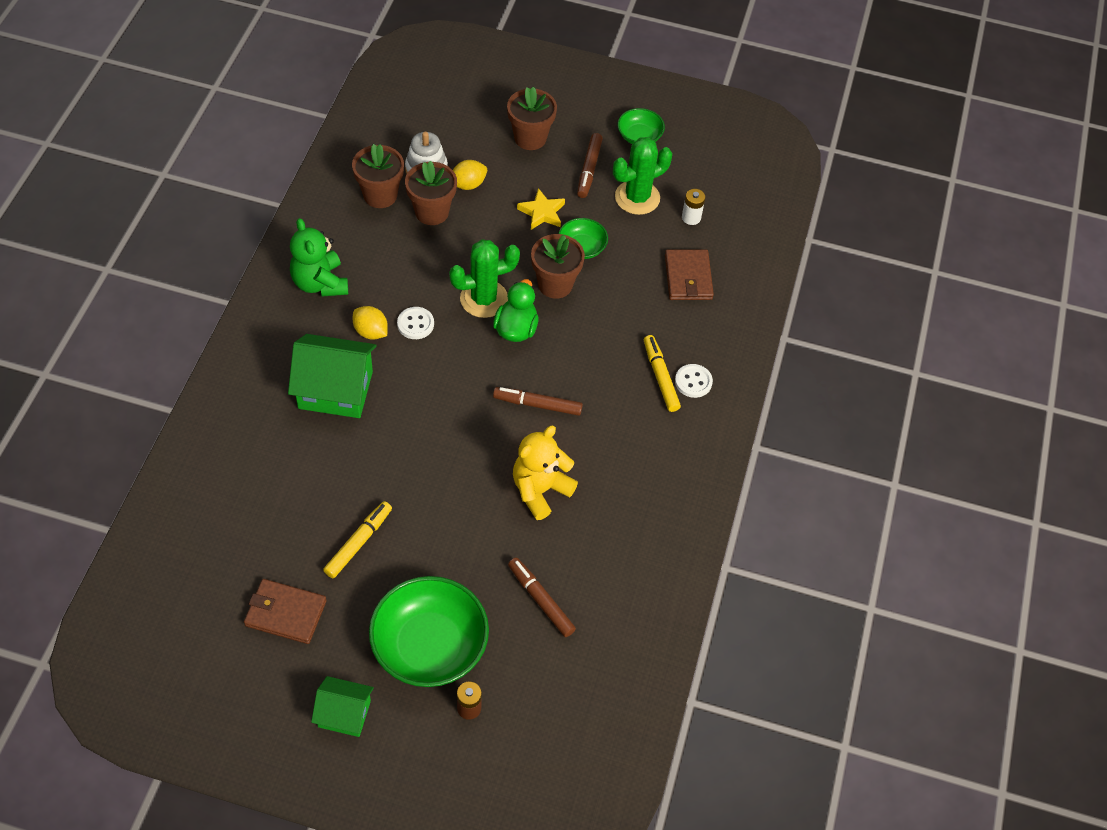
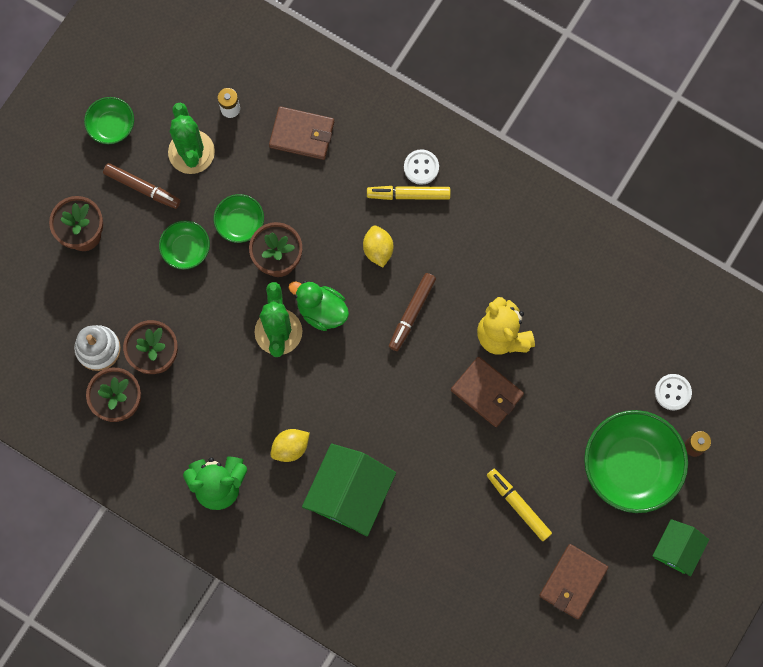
camera: 70 degrees left, 20 degrees up
white button [397,307,434,339] -> white button moved to [655,374,692,410]
yellow lemon [453,160,487,190] -> yellow lemon moved to [363,226,393,267]
brown marker [508,558,576,637] -> none
yellow star [517,188,565,230] -> green bowl [159,220,210,270]
none -> brown wallet [451,357,524,427]

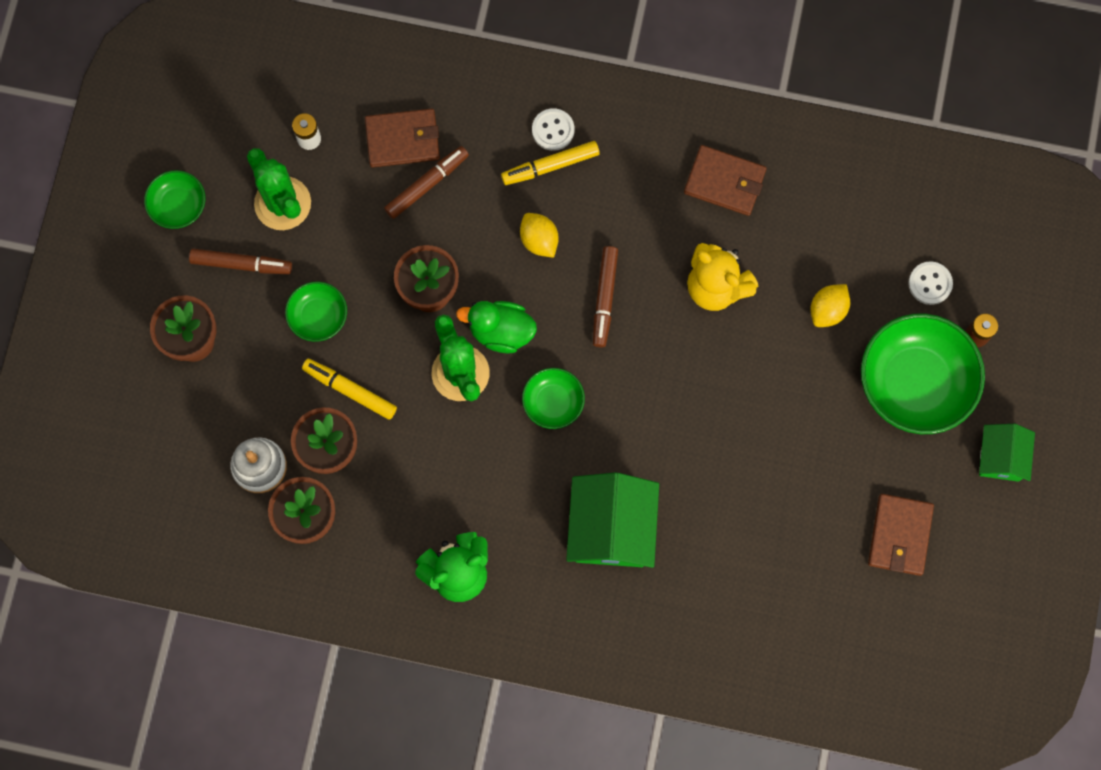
camera: 20 degrees left, 0 degrees up
green bowl [213,194,264,243] -> green bowl moved to [522,368,585,429]
yellow lemon [270,429,310,462] -> yellow lemon moved to [810,284,850,327]
brown wallet [451,357,524,427] -> brown wallet moved to [684,145,767,216]
yellow marker [487,469,552,541] -> yellow marker moved to [302,359,397,420]
none -> brown marker [384,146,469,219]

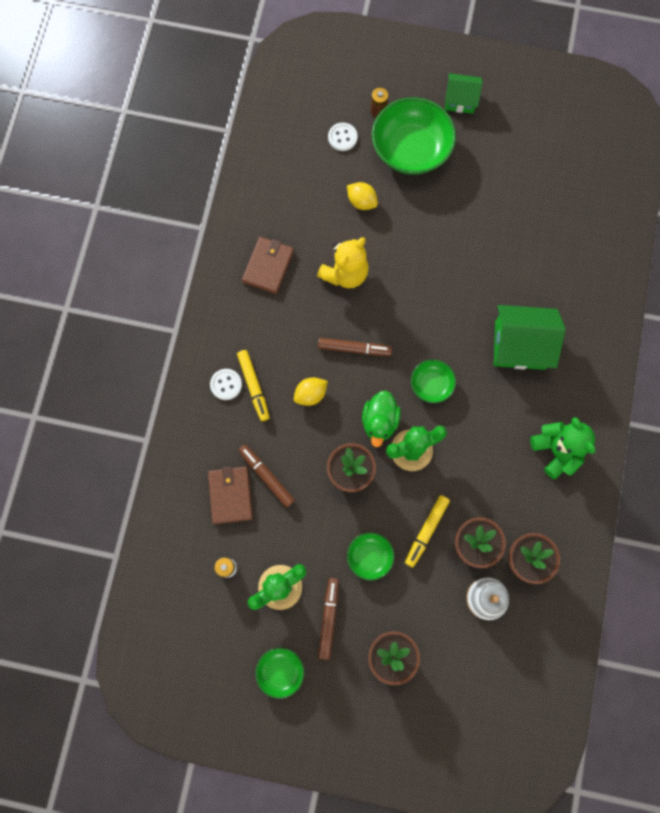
camera: 90 degrees left, 0 degrees up
brown wallet [868,494,934,576] -> none

